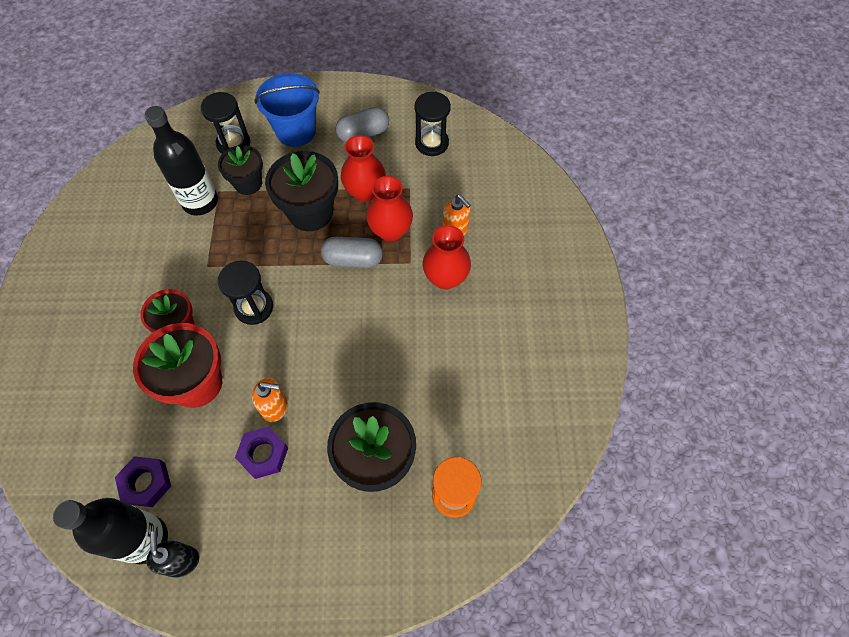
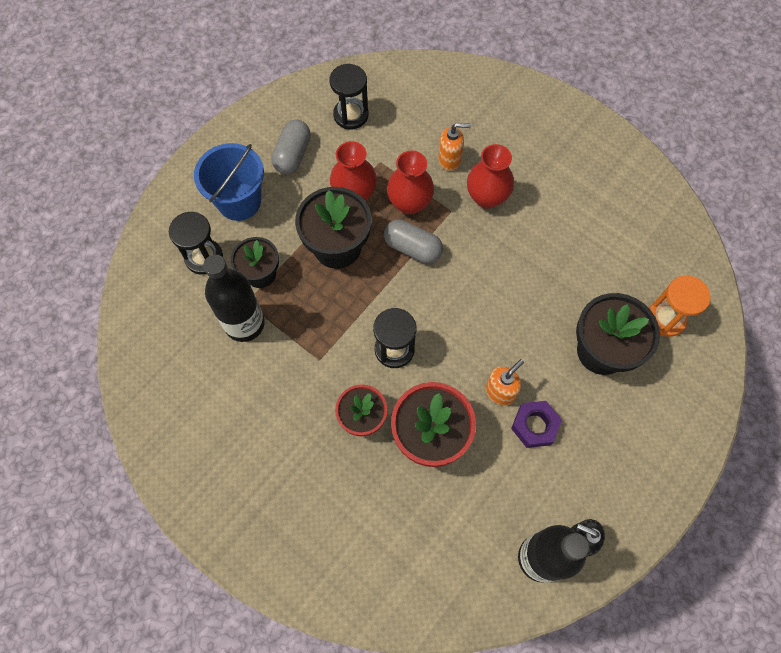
camera: 50 degrees left, 5 degrees up
purple nut [115,456,171,507] -> none
grey capsule [321,237,383,268] -> grey capsule turned 75 degrees clockwise [384,219,443,263]

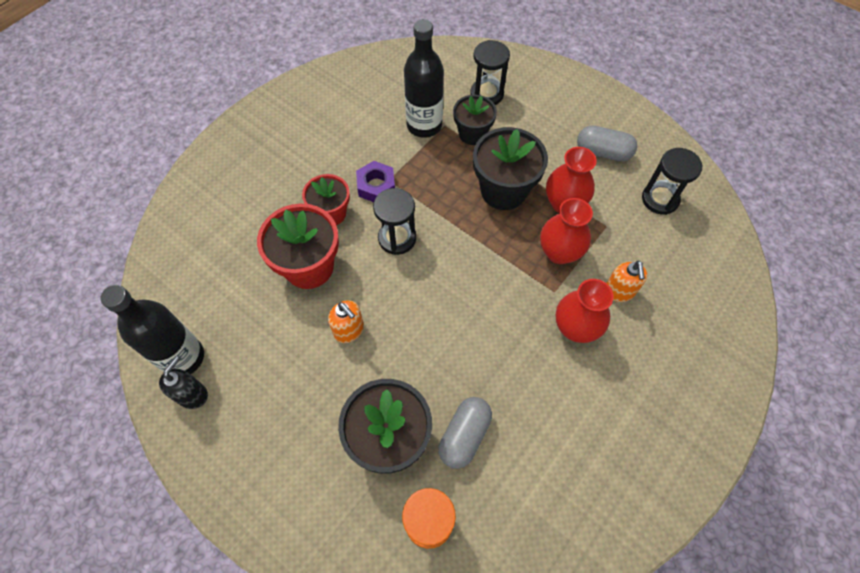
camera: 90 degrees right, 5 degrees down
blue bucket [194,143,264,221] -> none
grey capsule [384,219,443,263] -> grey capsule moved to [438,397,492,469]
purple nut [511,401,562,448] -> purple nut moved to [356,161,395,202]

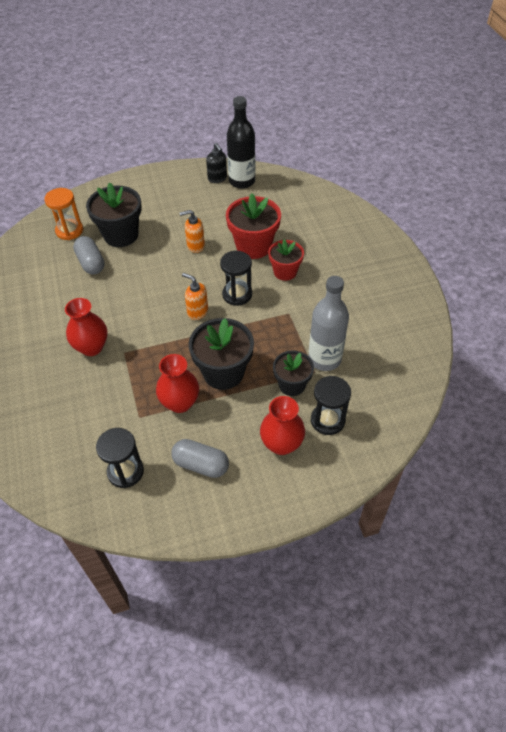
camera: 125 degrees right, 10 degrees down
purple nut [356,161,395,202] -> none
black bottle [404,19,444,138] -> grey bottle [308,276,349,371]
red vase [540,198,593,264] -> red vase moved to [260,396,305,455]
grey capsule [577,126,637,161] -> grey capsule turned 60 degrees clockwise [171,439,229,478]
orange soap dispenser [607,261,648,302] -> orange soap dispenser moved to [182,273,208,320]

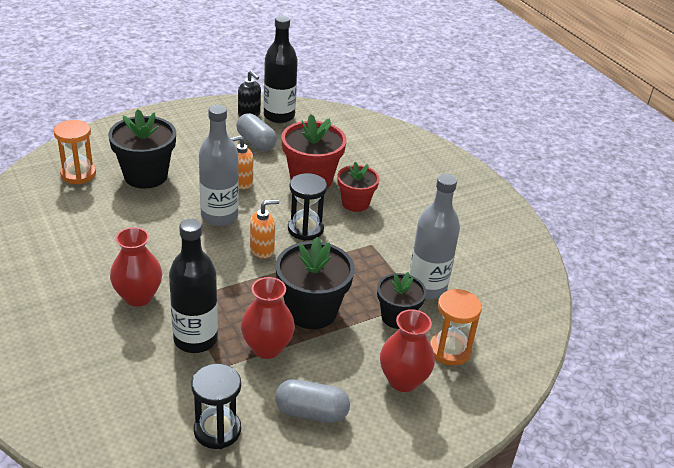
camera: 15 degrees left, 15 degrees down
grey capsule [73,236,105,274] -> grey capsule moved to [236,113,277,151]
orange soap dispenser [182,273,208,320] -> orange soap dispenser turned 135 degrees clockwise [250,199,279,259]
black hourglass [311,376,351,435] -> orange hourglass [430,289,482,366]
none -> black bottle [169,219,218,353]
none -> grey bottle [199,105,239,226]

